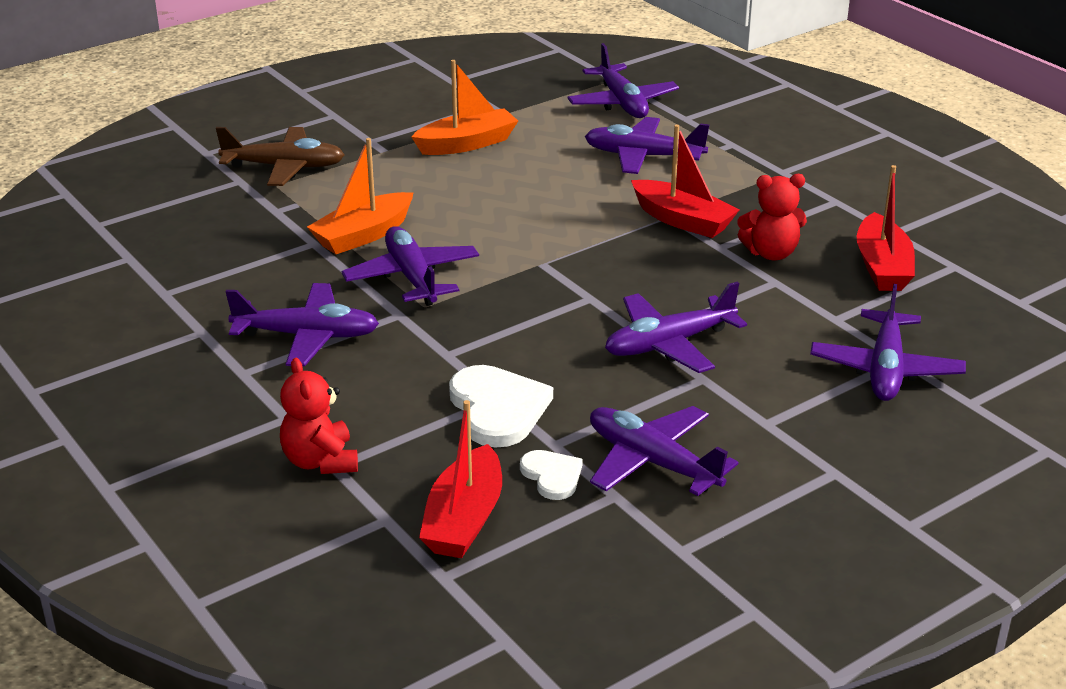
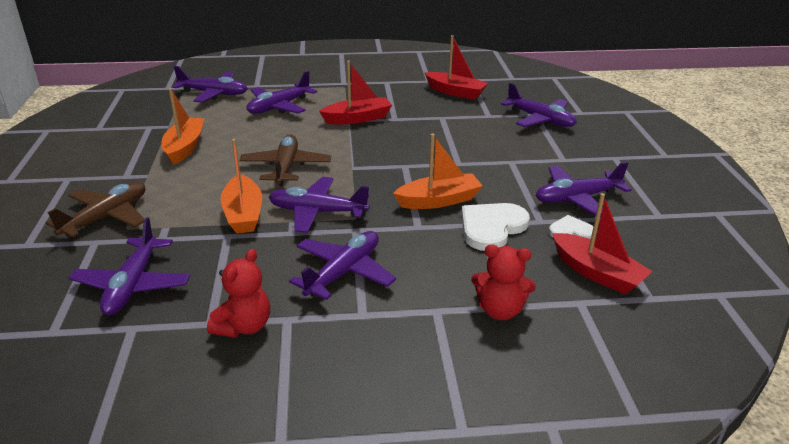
camera: 60 degrees left, 0 degrees up
white heart [449,365,553,448] -> white heart turned 60 degrees counterclockwise [461,203,530,251]
purple plane [605,281,747,373] -> purple plane moved to [69,217,190,315]
red teddy bear [737,174,807,261] -> red teddy bear moved to [207,249,270,338]
none -> brown plane [239,134,331,186]
none -> orange boat [393,134,483,209]

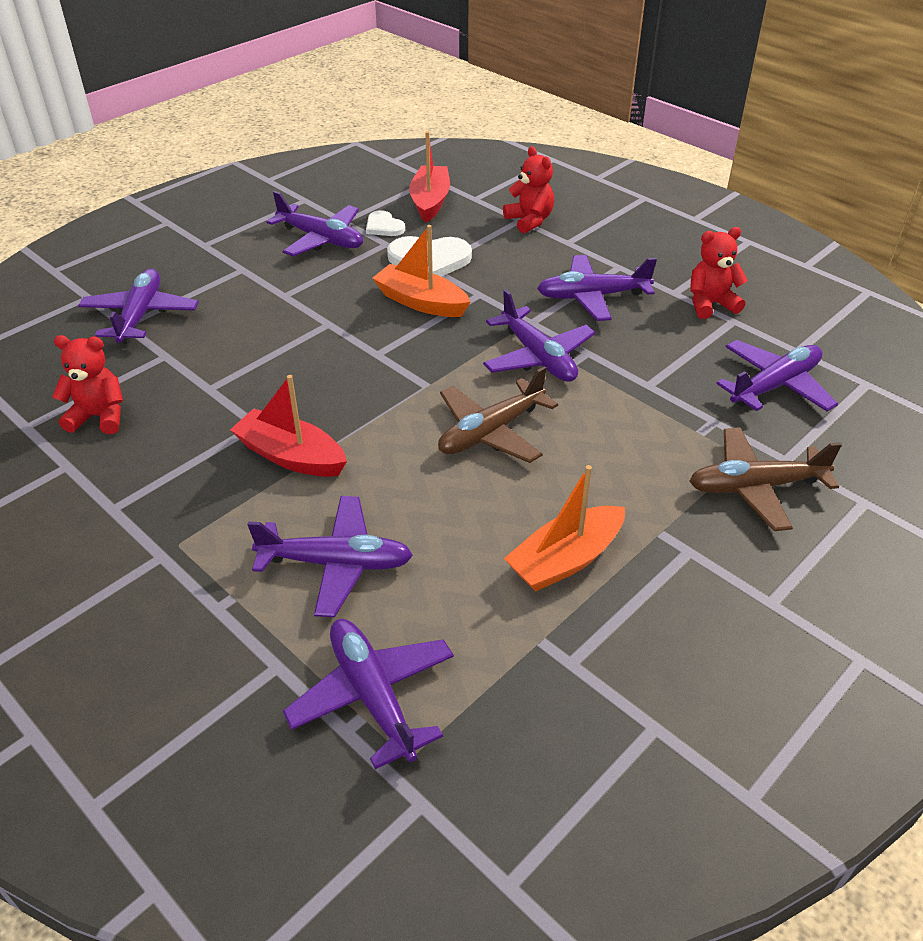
camera: 130 degrees left, 10 degrees up
orange boat [220,139,262,233] -> none
red boat [424,35,488,100] -> red teddy bear [52,335,123,434]

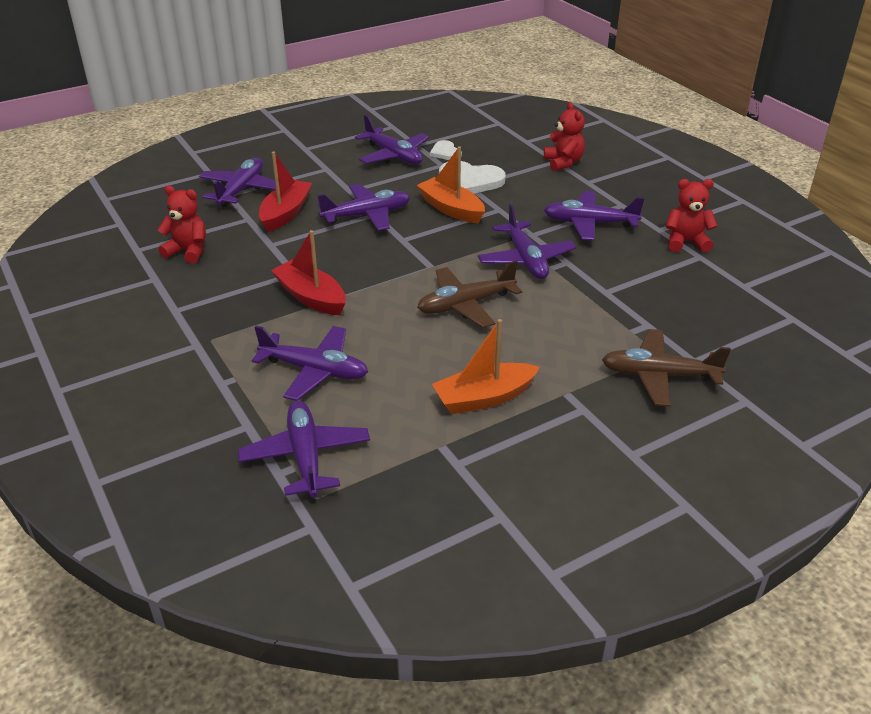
camera: 15 degrees right, 5 degrees down
red boat [409,131,450,222] -> red boat moved to [259,151,312,232]
purple plane [716,340,838,412] -> purple plane moved to [317,184,410,231]

